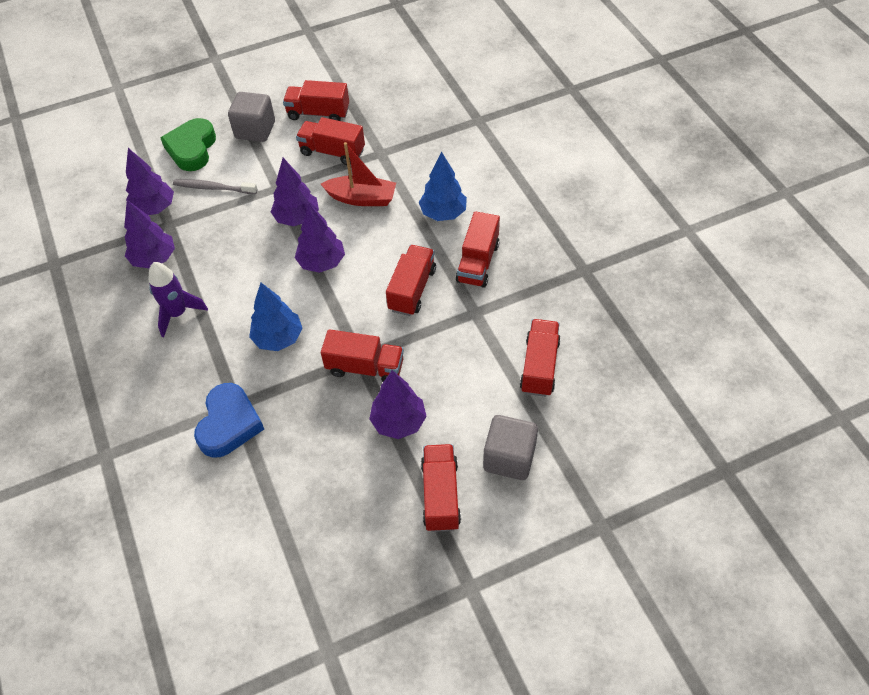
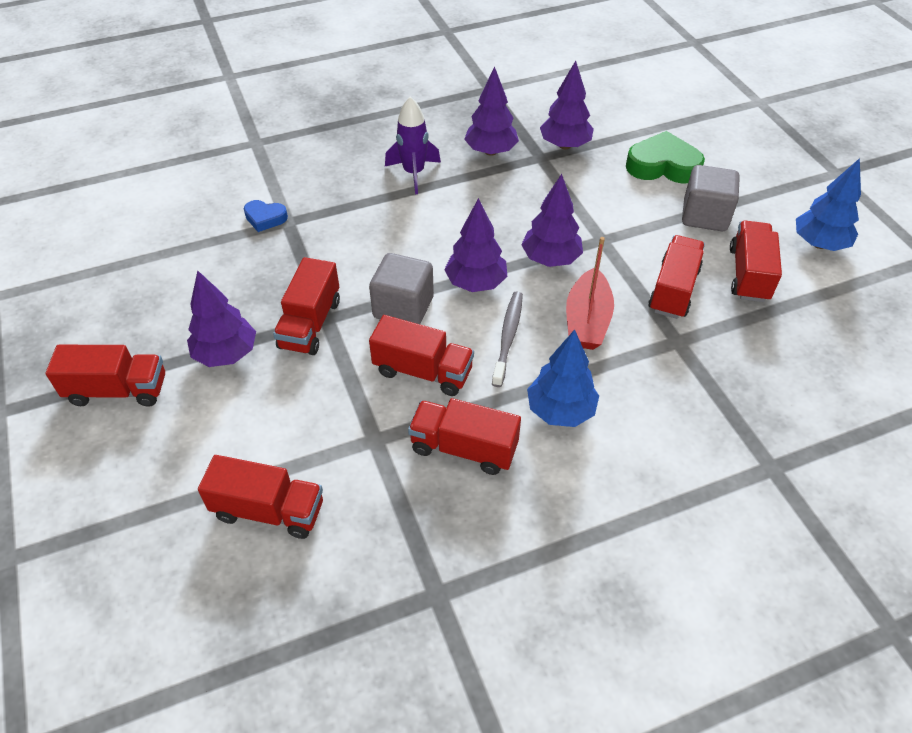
camera: 90 degrees right, 5 degrees down
grey toothbrush [173,179,257,194] -> grey toothbrush moved to [492,292,523,387]
blue heart [194,383,264,458] -> blue heart [244,200,288,232], size x0.55
blue tree [249,283,303,351] -> blue tree moved to [796,158,861,251]
grey cube [483,415,538,480] -> grey cube moved to [369,253,434,324]

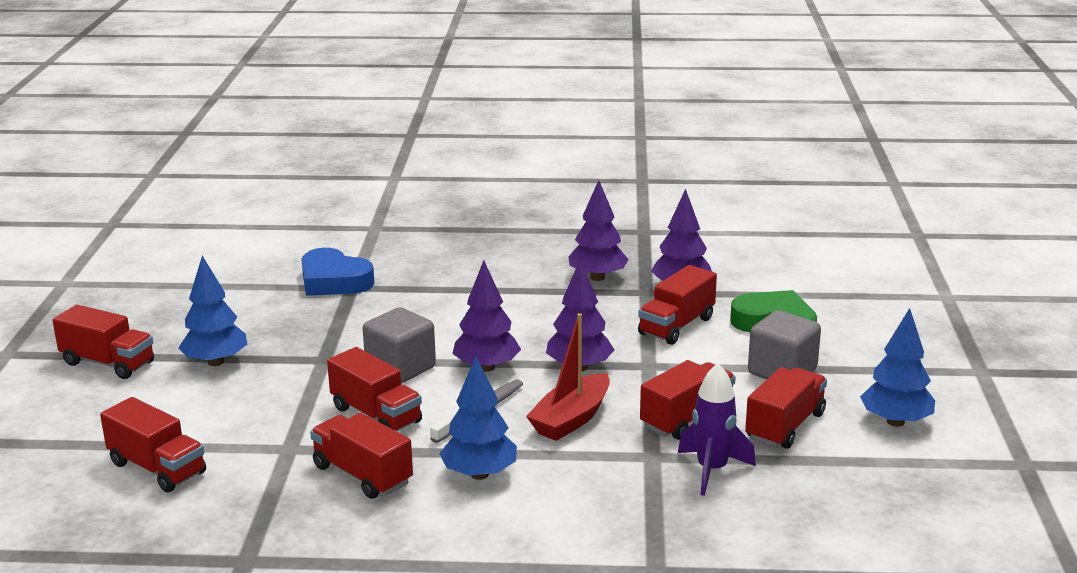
camera: 25 degrees right, 25 degrees down
purple tree [187,271,256,367] -> blue tree [178,256,247,366]
blue heart [244,200,288,232] -> blue heart [301,248,374,296], size x1.82
red truck [273,257,340,355] -> red truck moved to [638,265,717,345]
purple rocket [385,96,441,194] -> purple rocket moved to [678,363,756,496]

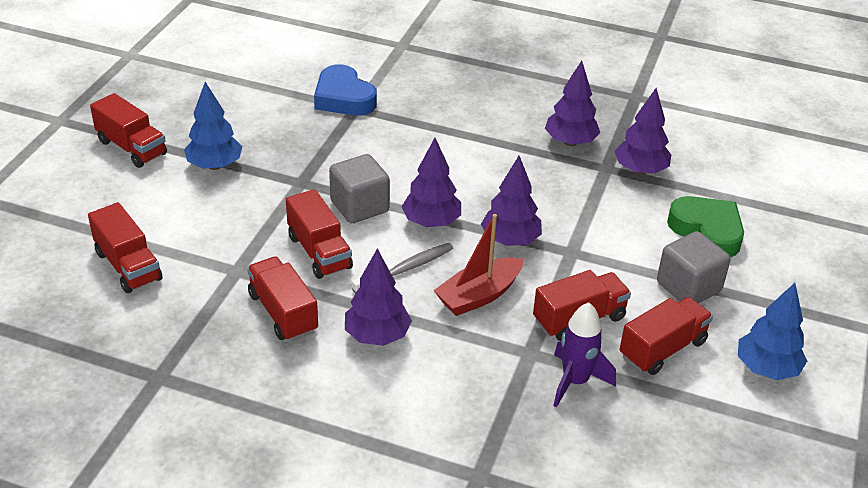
camera: 15 degrees right, 15 degrees up
blue tree [439,356,517,480] -> purple tree [345,248,412,346]
red truck [638,265,717,345] -> none

